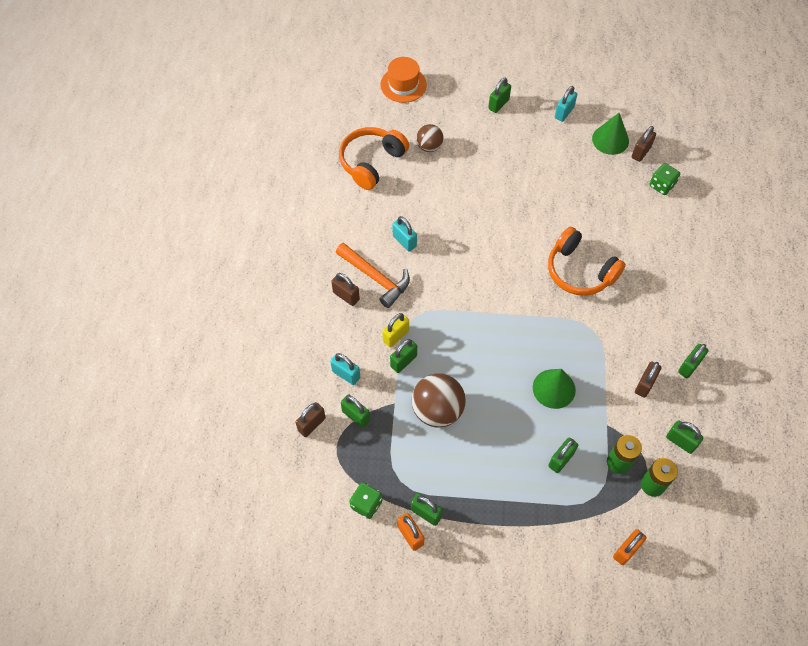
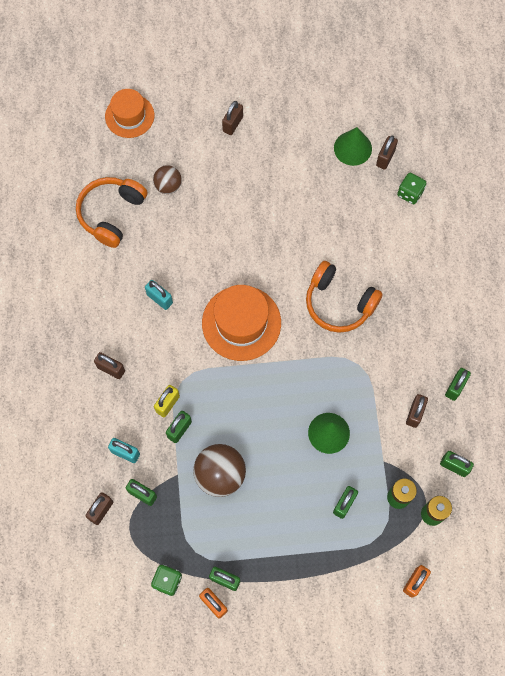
camera: 10 degrees left, 10 degrees up
orange hammer [336,243,410,308] -> none
green padlock [488,78,511,113] -> brown padlock [222,101,243,135]
turquoise padlock [555,86,577,122] -> none
none -> orange hat [202,285,281,361]

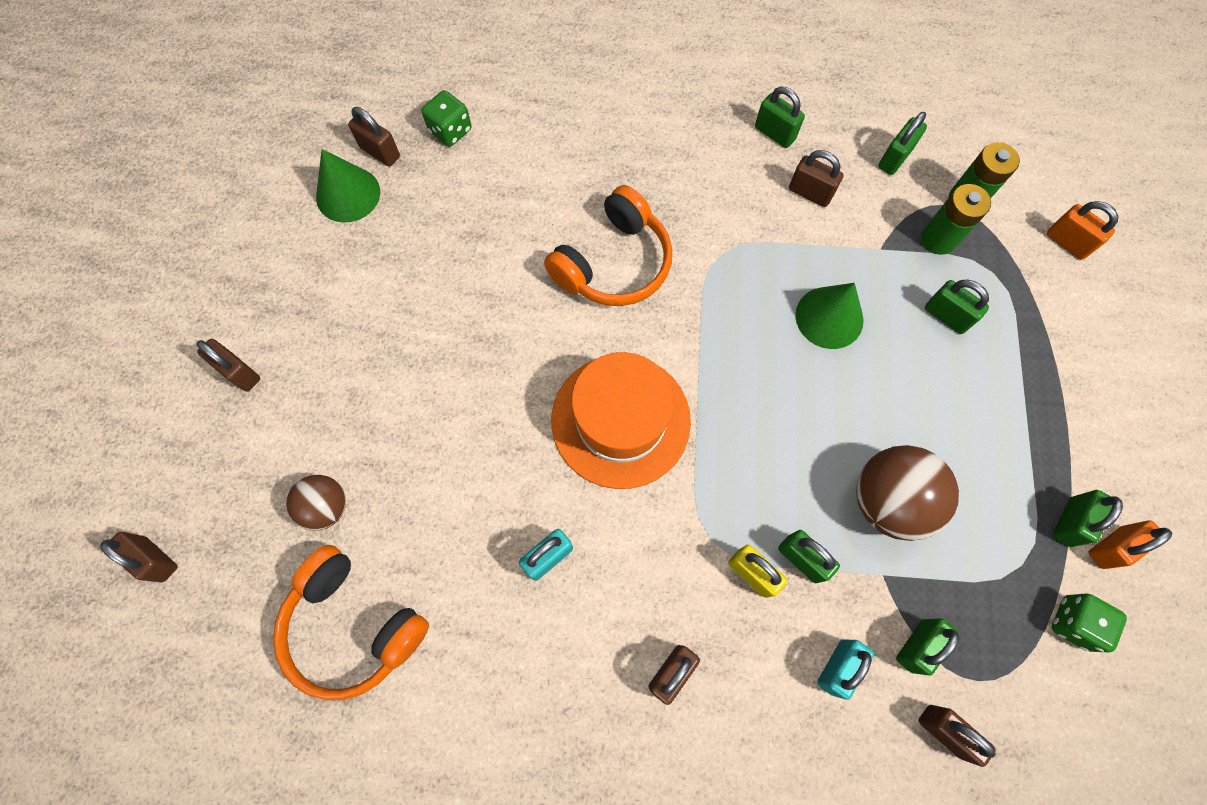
camera: 80 degrees left, 0 degrees up
orange hat [105,89,154,138] -> brown padlock [100,532,177,582]

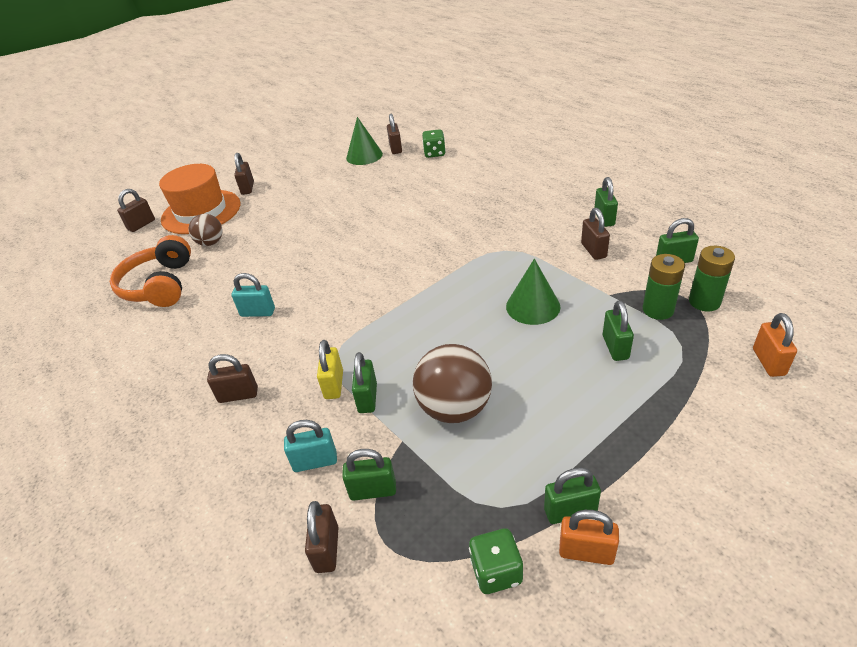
camera: 50 degrees right, 30 degrees down
brown padlock [100,532,177,582] -> brown padlock turned 45 degrees clockwise [117,189,155,232]
orange headphones [544,185,672,306] -> none
orange hat [551,352,691,489] -> orange hat moved to [159,164,240,234]

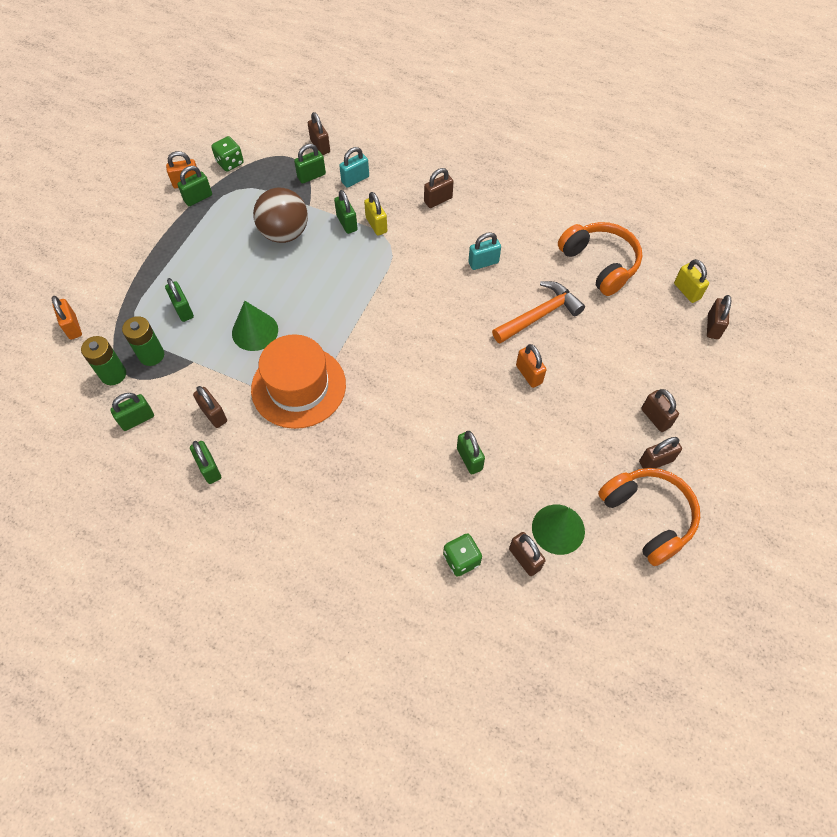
camera: 150 degrees right, 20 degrees up
orange hat [159,164,240,234] -> orange hat moved to [251,334,346,429]
brown ball [188,214,223,246] -> none
none -> green padlock [457,431,485,474]
none -> orange hammer [492,281,585,344]
none -> orange padlock [516,344,547,388]
none -> orange headphones [598,468,700,566]
none -> brown padlock [639,437,682,469]
none -> yellow padlock [674,259,709,303]

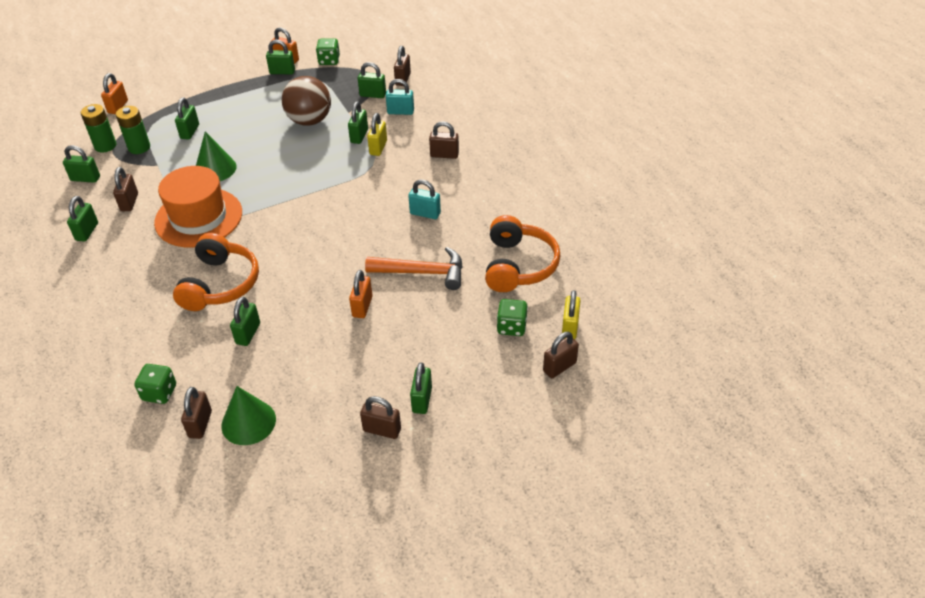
camera: 40 degrees right, 15 degrees down
orange headphones [598,468,700,566] -> orange headphones moved to [173,233,259,311]
brown padlock [641,389,679,432] -> green padlock [410,362,432,414]
none -> green dice [497,299,528,336]

